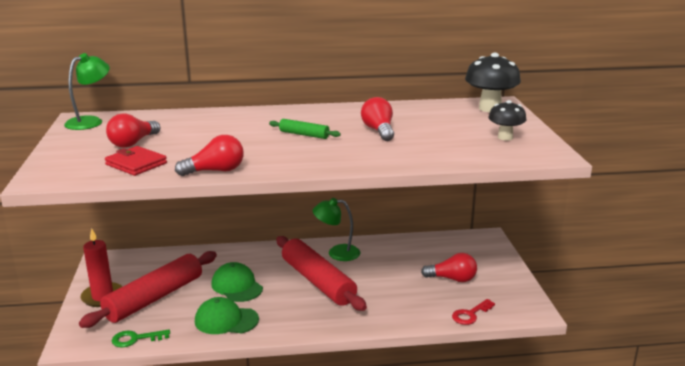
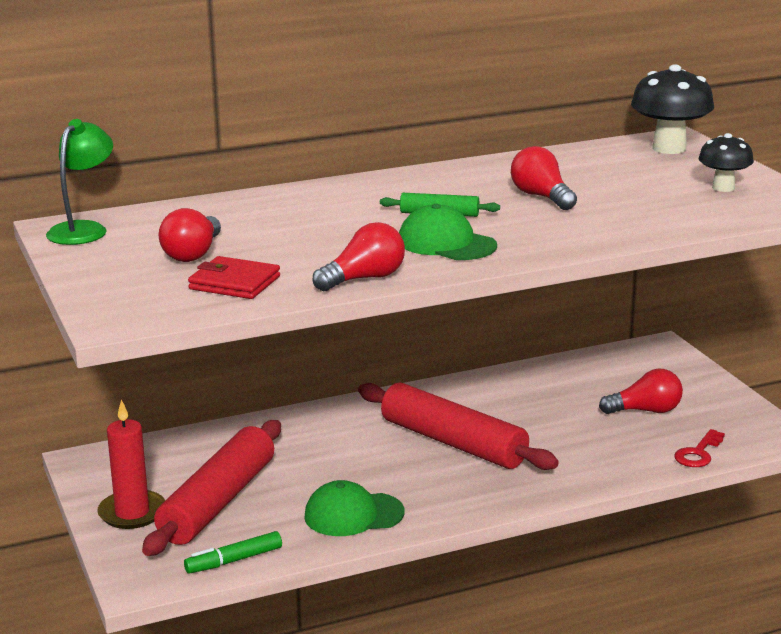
camera: 15 degrees left, 0 degrees up
green key [112,330,170,347] -> green marker [184,531,282,574]
green cap [211,262,263,302] -> green cap moved to [399,204,497,260]
green lamp [313,198,360,261] -> none

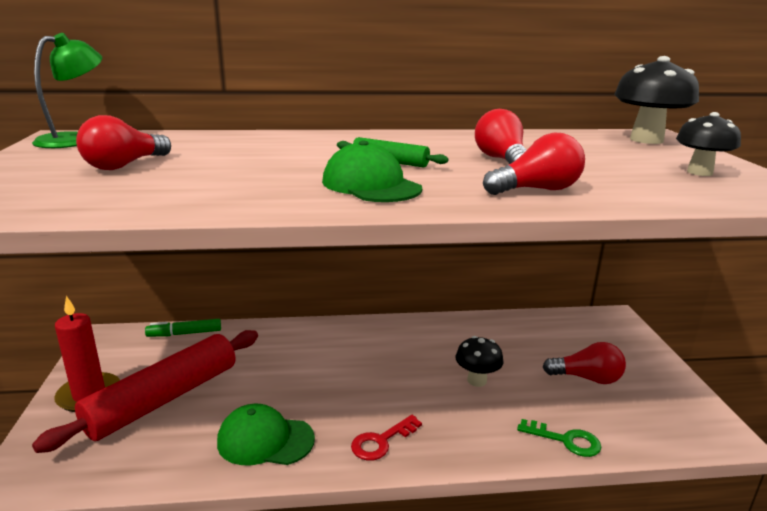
camera: 15 degrees right, 0 degrees up
green marker [184,531,282,574] -> green marker moved to [145,319,221,337]
red wallet [188,256,280,299] -> none
red light bulb [313,222,405,291] -> red light bulb moved to [483,133,585,195]
red rolling pin [358,383,559,470] -> none
red key [674,429,725,467] -> red key moved to [351,415,422,461]
none -> black mushroom [455,336,504,387]
none -> green key [517,419,601,457]

